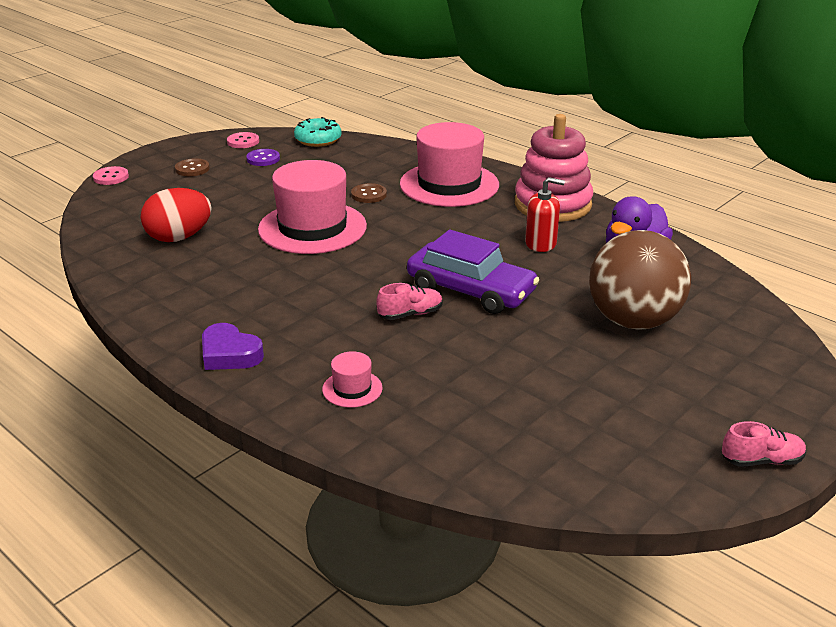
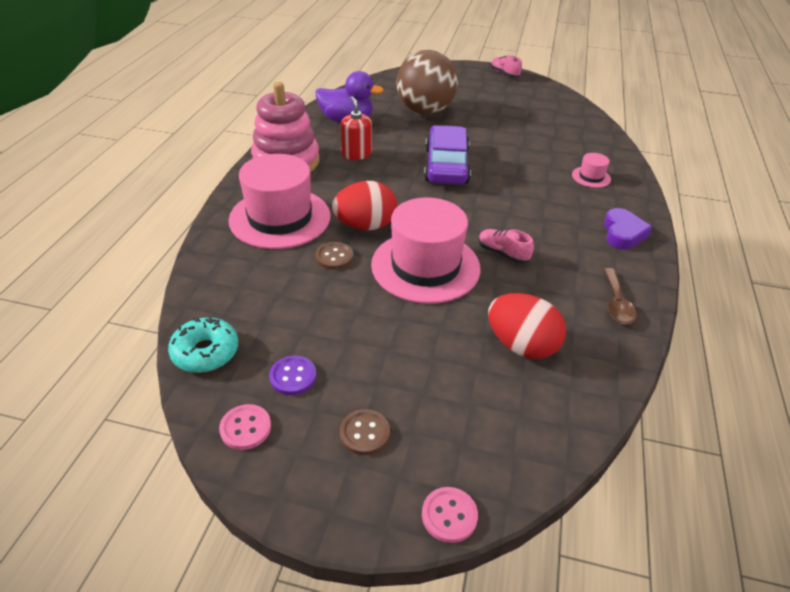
camera: 120 degrees left, 10 degrees up
pink shoe [376,283,443,320] -> pink shoe moved to [479,229,534,263]
none -> red egg [332,181,397,230]
none -> brown spoon [604,268,637,324]

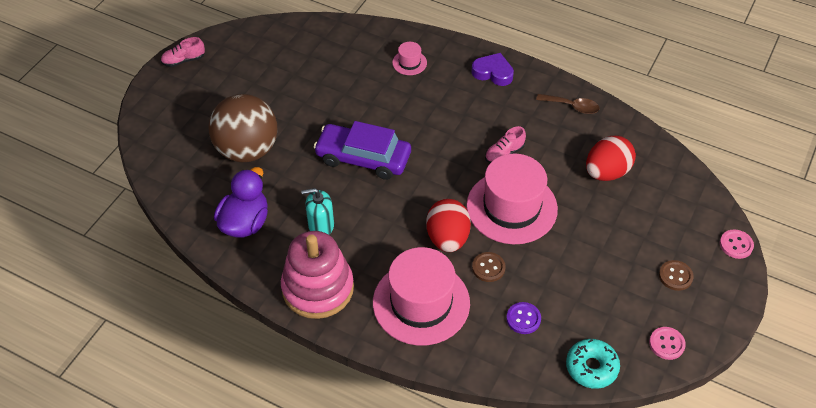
camera: 75 degrees left, 10 degrees up
purple button [269,355,316,395] -> purple button moved to [506,302,541,334]
red soap dispenser [341,96,372,160] -> turquoise soap dispenser [301,188,334,235]

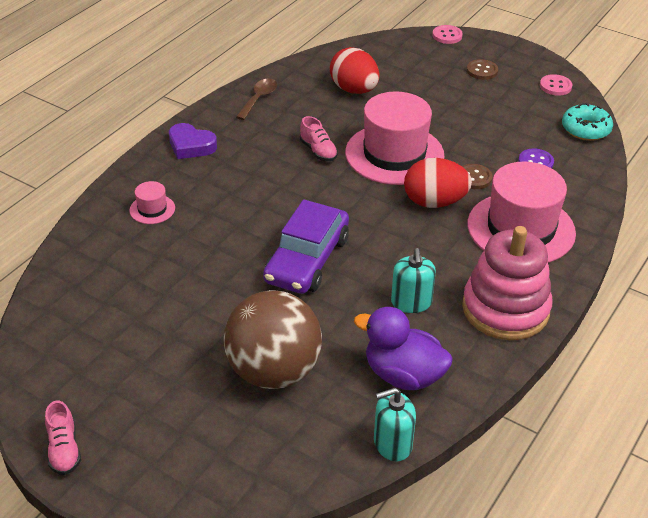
camera: 85 degrees left, 10 degrees down
purple heart [471,53,514,86] -> purple heart turned 90 degrees counterclockwise [169,123,217,159]
none -> turquoise soap dispenser [374,388,416,461]

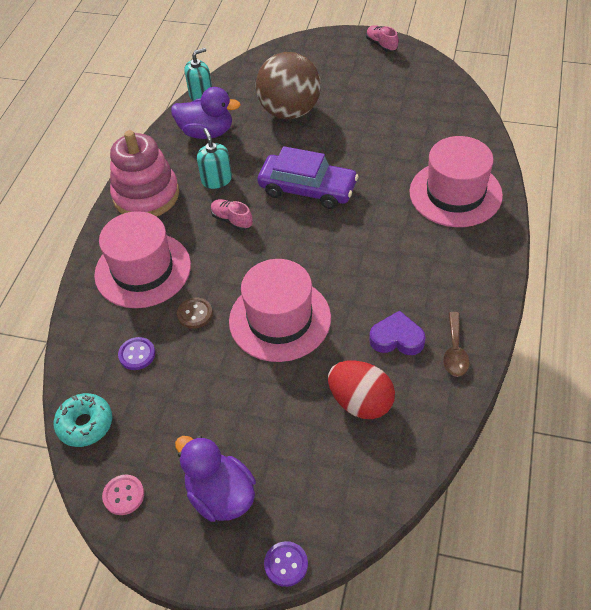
camera: 165 degrees right, 10 degrees up
pink hat [129,181,175,224] -> pink hat [409,136,503,227], size x2.33
purple heart [169,123,217,159] -> purple heart moved to [369,311,426,355]
purple car [263,199,349,294] -> purple car turned 105 degrees clockwise [257,146,358,209]
pink shoe [300,116,338,161] -> pink shoe moved to [211,199,253,230]
red egg [404,158,472,208] -> none
pink button [432,25,463,44] -> purple button [264,541,308,587]
brown button [467,59,498,80] -> purple duck [175,436,256,522]

